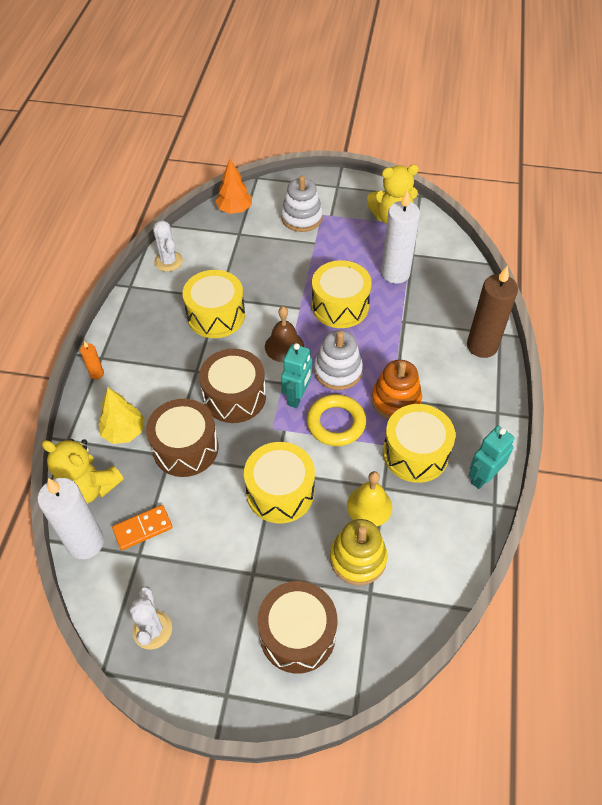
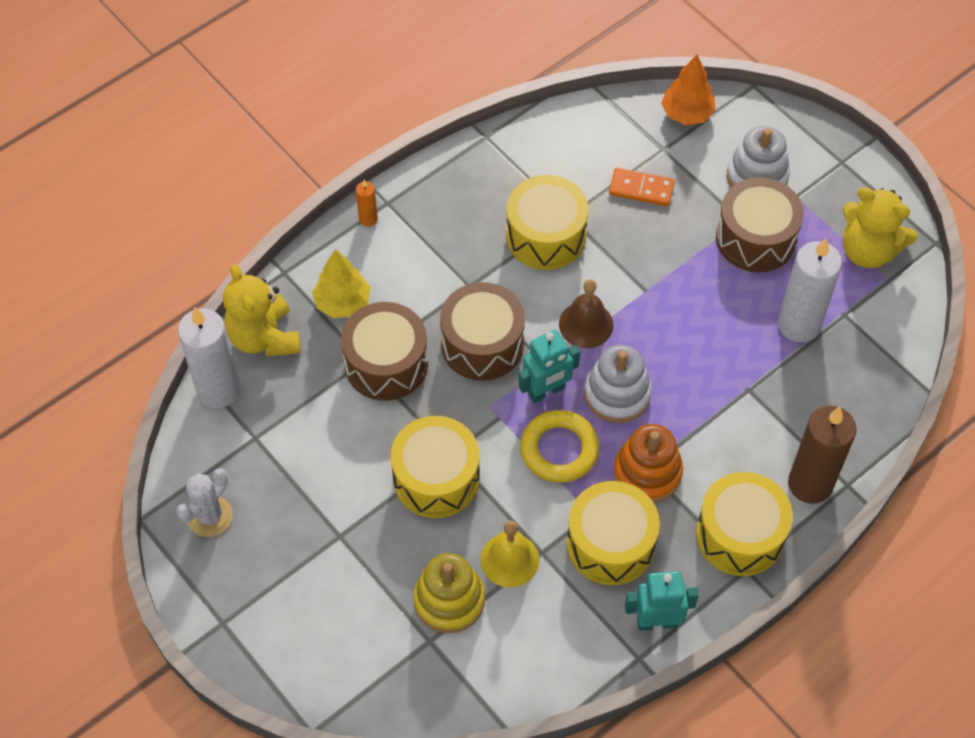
camera: 40 degrees right, 5 degrees up
orange domino [112,505,173,550] -> orange domino moved to [609,168,675,206]
white cactus [153,220,183,272] -> none
brown drum [258,581,337,674] -> brown drum moved to [716,177,804,272]
yellow drum [312,260,372,328] -> yellow drum moved to [696,472,793,576]

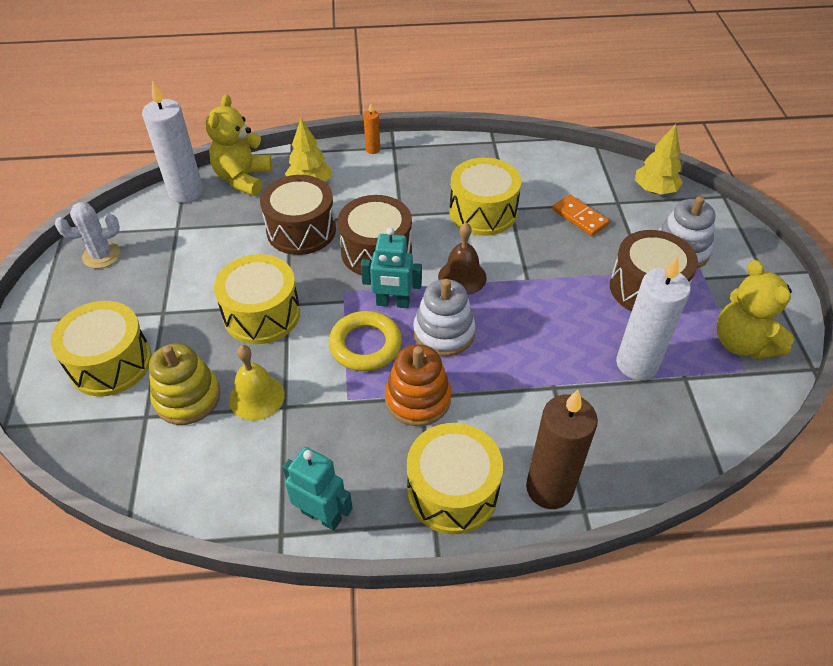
camera: 35 degrees right, 10 degrees down
yellow drum [567,481,660,585] -> yellow drum moved to [50,301,152,396]
orange tree [661,55,716,125] -> yellow tree [635,124,683,195]

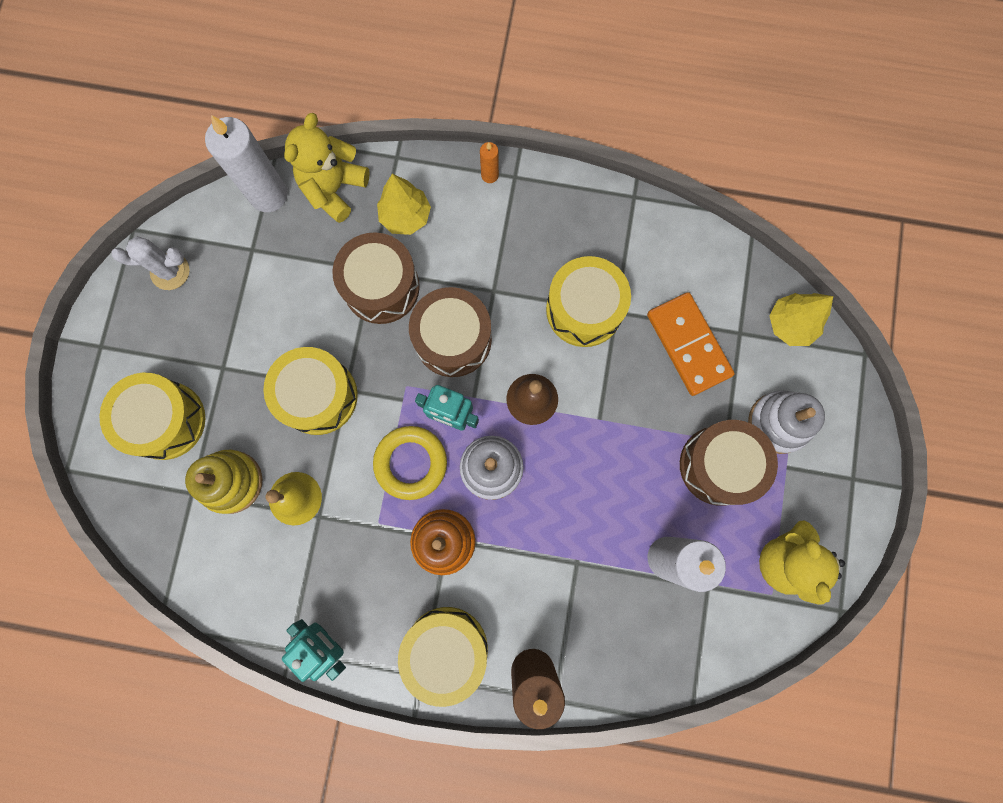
camera: 15 degrees right, 30 degrees up
orange domino [552,195,609,236] -> orange domino [647,292,735,396], size x1.58

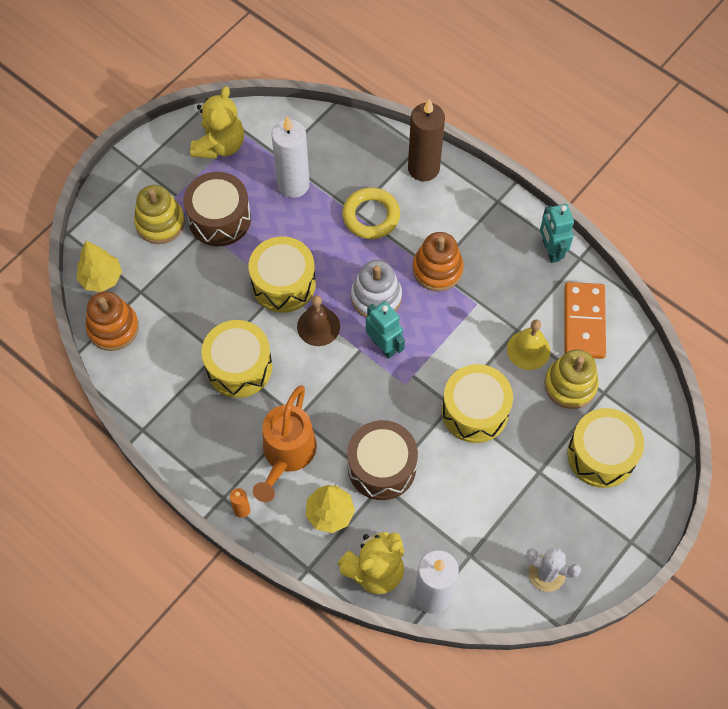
camera: 150 degrees left, 15 degrees down
yellow ring [373,426,447,500] -> yellow ring moved to [342,187,400,239]
yellow drum [398,607,488,707] -> yellow drum moved to [249,236,316,313]
brown drum [409,287,492,377] -> none
orange domino [647,292,735,396] -> orange domino moved to [564,282,606,359]
white stacking toy [748,390,825,454] -> yellow stacking toy [134,185,185,244]
none -> orange stacking toy [86,291,139,351]
none -> orange watering can [253,385,317,502]

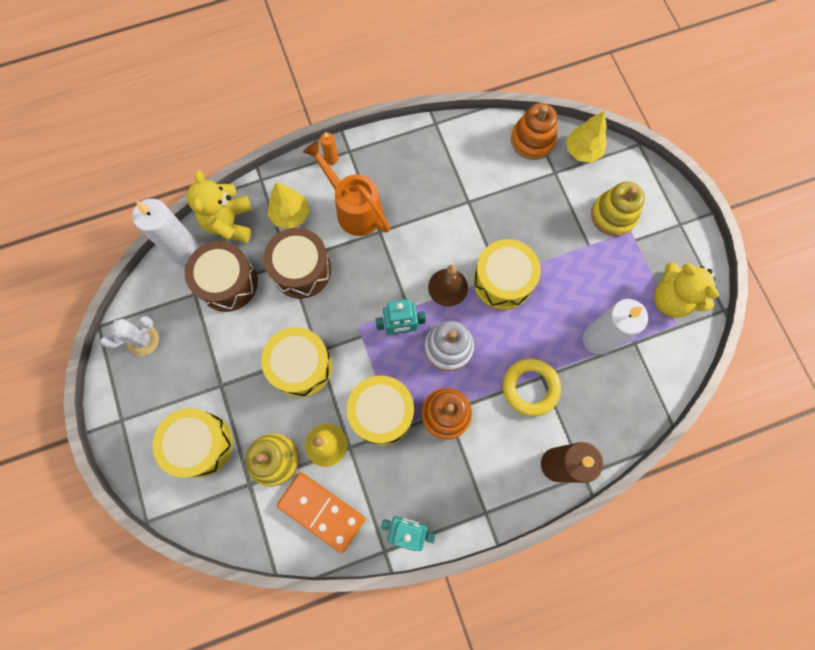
camera: 120 degrees right, 10 degrees up
brown drum [184,172,251,246] -> brown drum moved to [185,241,258,312]
yellow drum [201,320,273,398] -> yellow drum moved to [347,376,414,445]

